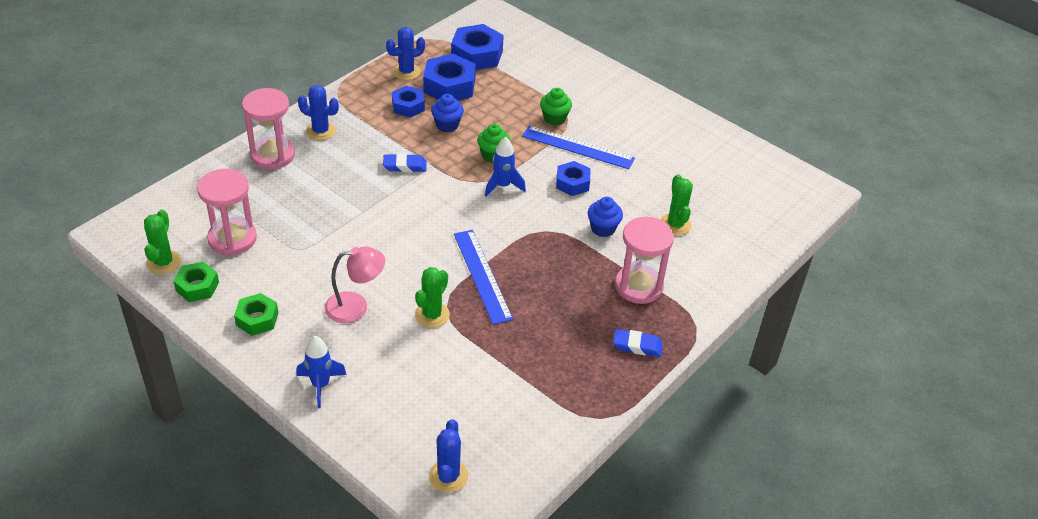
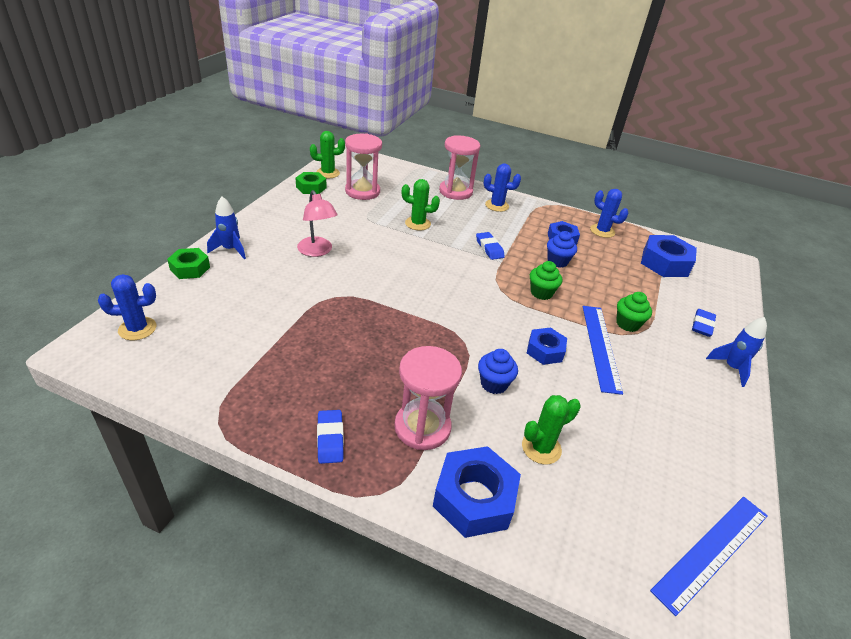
camera: 70 degrees right, 5 degrees down
green nut [234,293,278,336] -> green nut moved to [167,248,210,279]
blue cactus [298,85,339,141] -> blue cactus turned 75 degrees counterclockwise [484,163,521,212]
green cactus [415,267,450,328] -> green cactus moved to [402,179,440,230]
blue nut [423,54,476,101] -> blue nut moved to [433,446,521,538]
blue ruler [454,230,513,325] -> blue ruler moved to [650,497,768,616]
blue rocket [485,137,526,197] -> blue rocket moved to [706,317,767,387]
none -> blue eraser [692,309,716,337]

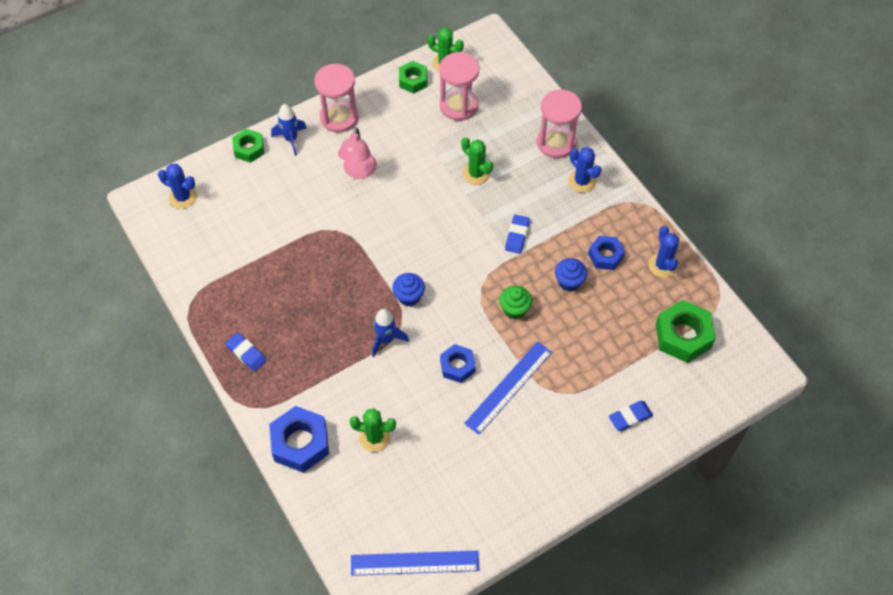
camera: 40 degrees right, 20 degrees up
blue eraser [317,410,344,464] -> blue eraser turned 75 degrees counterclockwise [225,332,267,371]
pink hourglass [394,346,462,450] -> pink hourglass moved to [314,64,359,132]
blue cupcake [478,349,518,394] -> blue cupcake moved to [392,273,425,306]
green cupcake [616,292,652,332] -> none
blue nut [641,235,697,277] -> green nut [656,300,716,363]
blue rocket [706,317,767,387] -> blue rocket moved to [372,309,409,357]

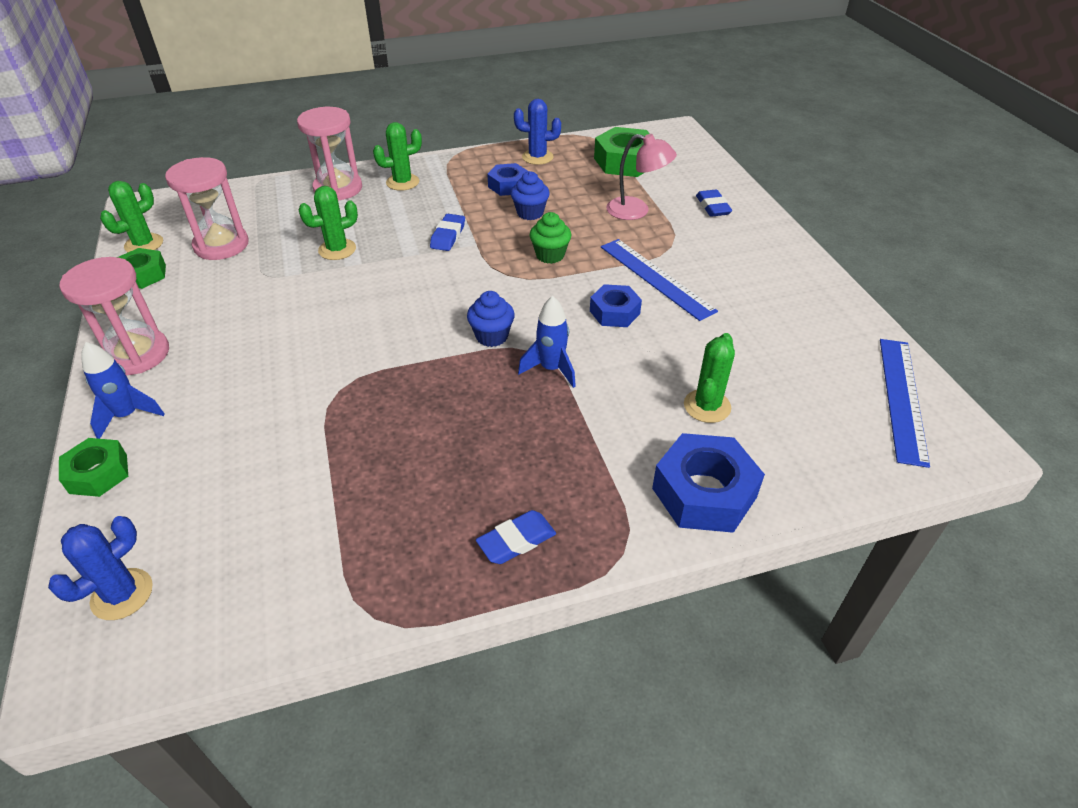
camera: 75 degrees left, 15 degrees down
pink lamp [338,127,377,179] -> pink lamp moved to [606,134,677,220]
blue eraser [505,215,530,254] -> blue eraser turned 75 degrees clockwise [430,214,465,251]
blue cactus [568,147,602,193] -> green cactus [373,122,422,191]

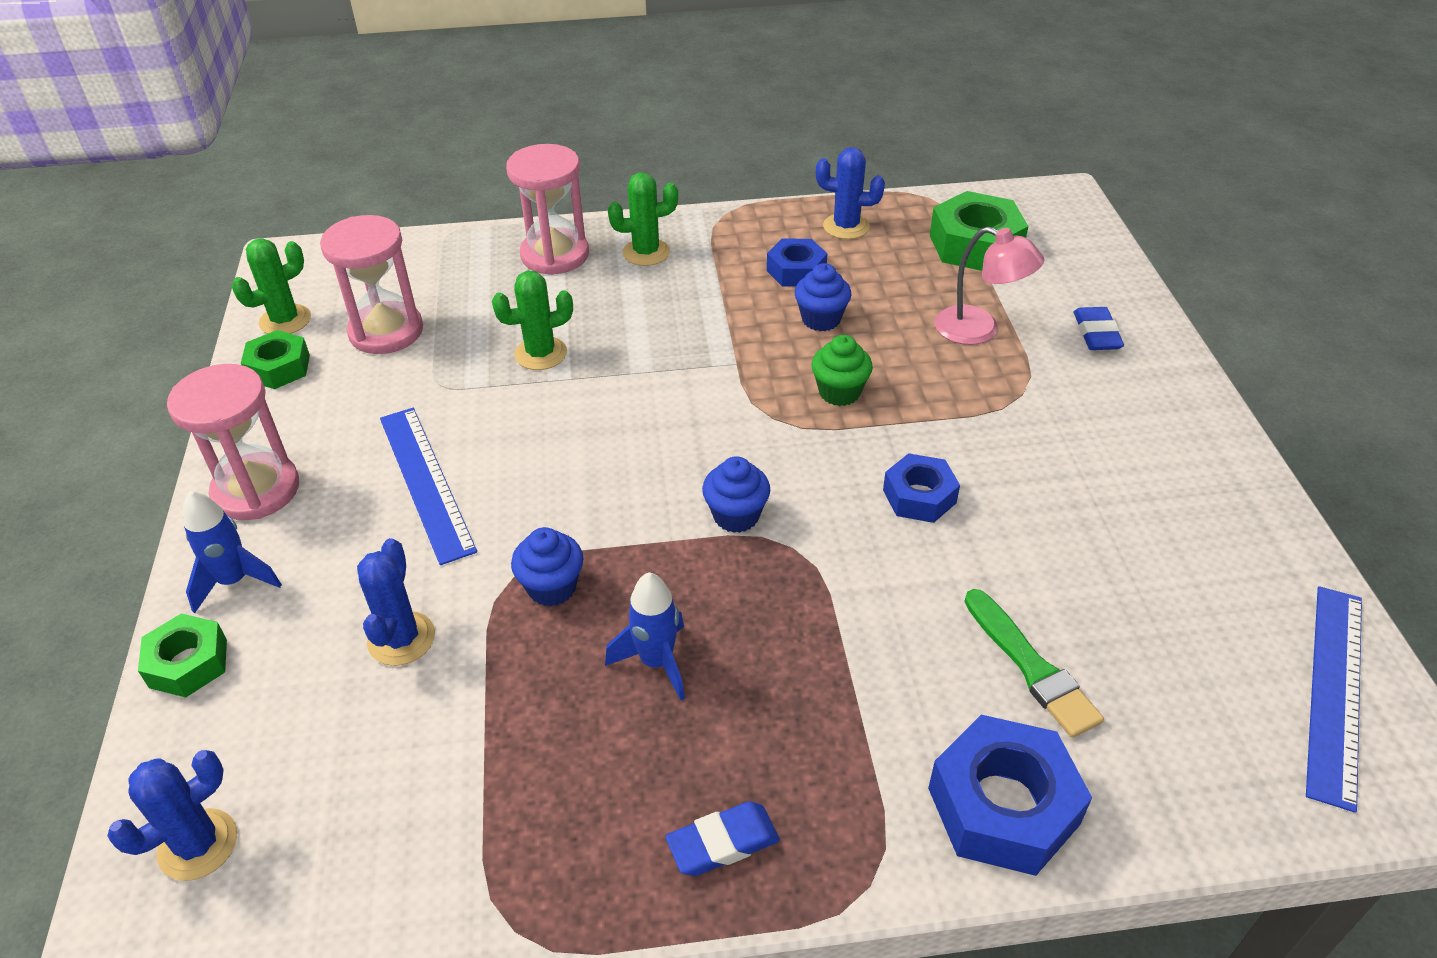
camera: 10 degrees right, 0 degrees up
blue eraser [430,214,465,251] -> none
blue rocket [518,296,576,388] -> blue rocket moved to [605,572,685,700]
blue ruler [601,239,718,321] -> blue ruler moved to [380,408,477,565]
green cactus [684,333,735,423] -> green brush [964,589,1104,738]
none -> blue cactus [357,538,435,666]
none -> blue cupcake [511,527,583,606]

